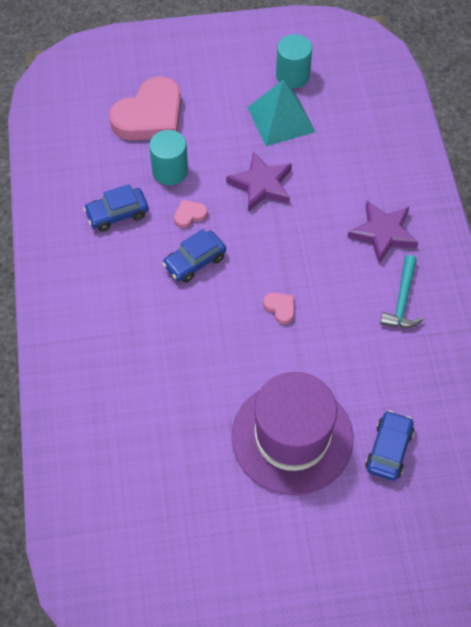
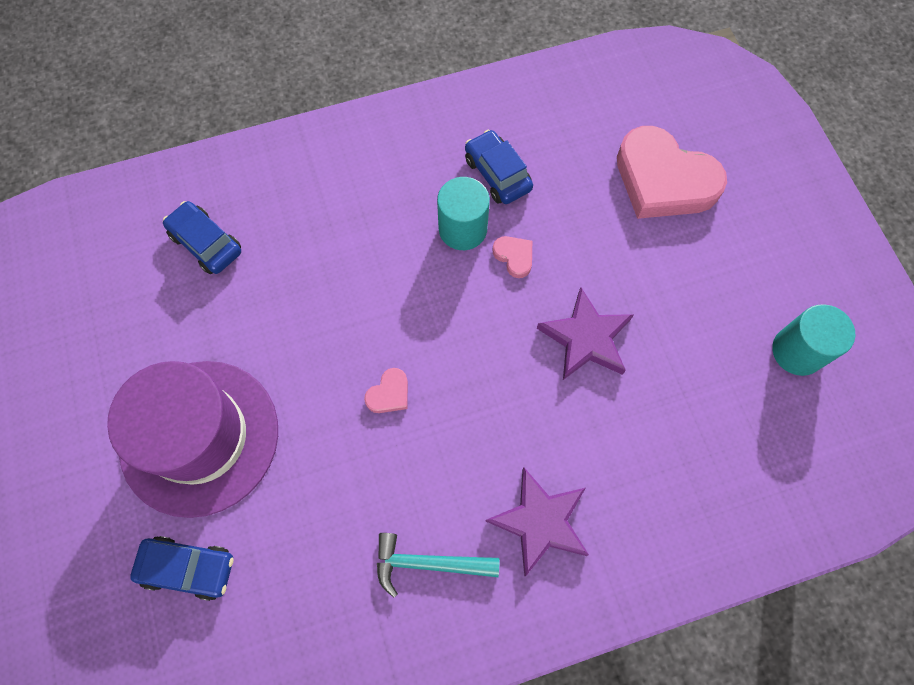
camera: 80 degrees right, 10 degrees up
turquoise cylinder [149,130,188,185] -> turquoise cylinder moved to [437,177,490,250]
blue car [162,229,226,283] -> blue car moved to [163,201,241,274]
turquoise pyramid [247,80,315,146] -> none

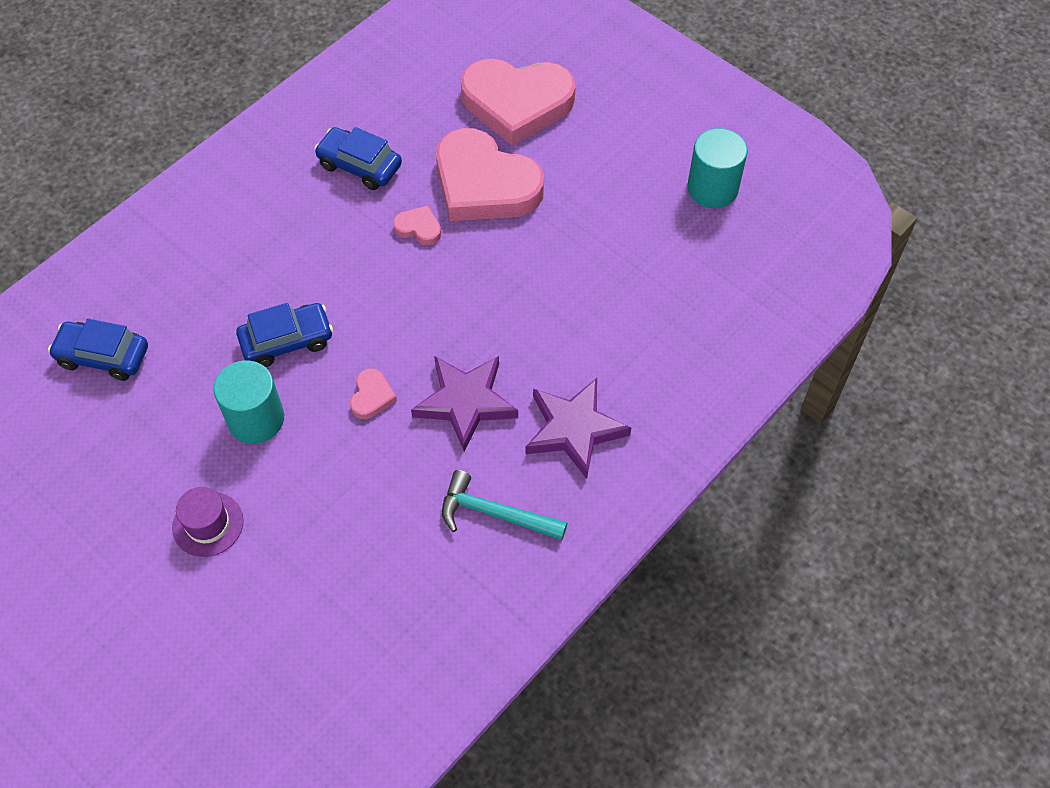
camera: 30 degrees left, 10 degrees down
purple hat [107,361,278,518] -> purple hat [172,487,243,557], size x0.40
blue car [130,536,234,601] -> blue car moved to [236,303,333,367]
turquoise hammer [377,533,499,598] -> turquoise hammer turned 45 degrees clockwise [442,470,567,540]
turquoise cylinder [437,177,490,250] -> turquoise cylinder moved to [214,360,284,444]
purple star [537,287,634,380] -> purple star moved to [411,356,518,451]
none -> pink heart [436,128,544,221]

